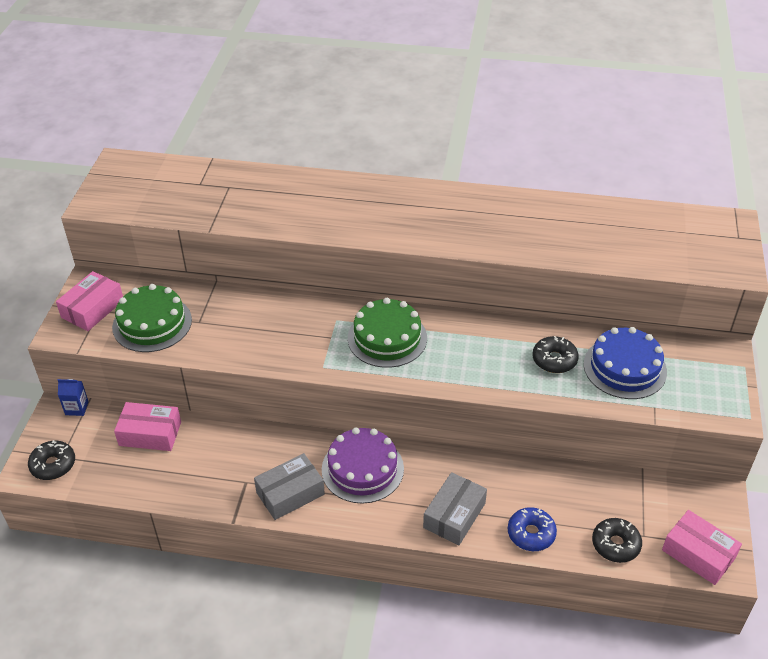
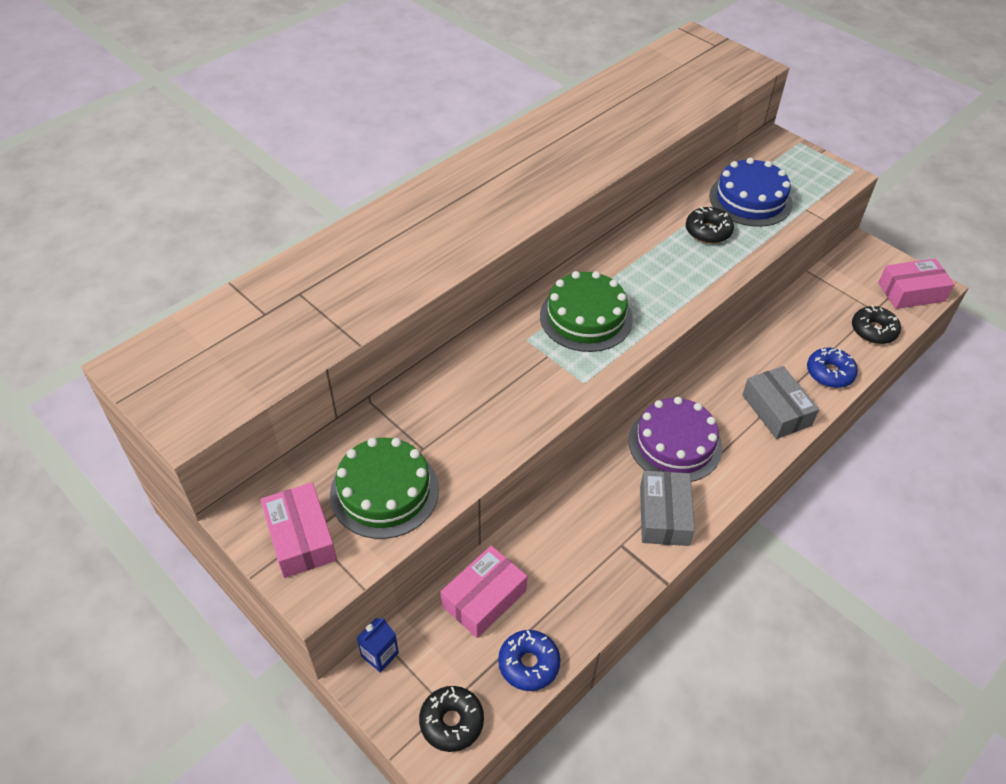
camera: 55 degrees left, 5 degrees up
none -> blue donut [498,630,560,691]

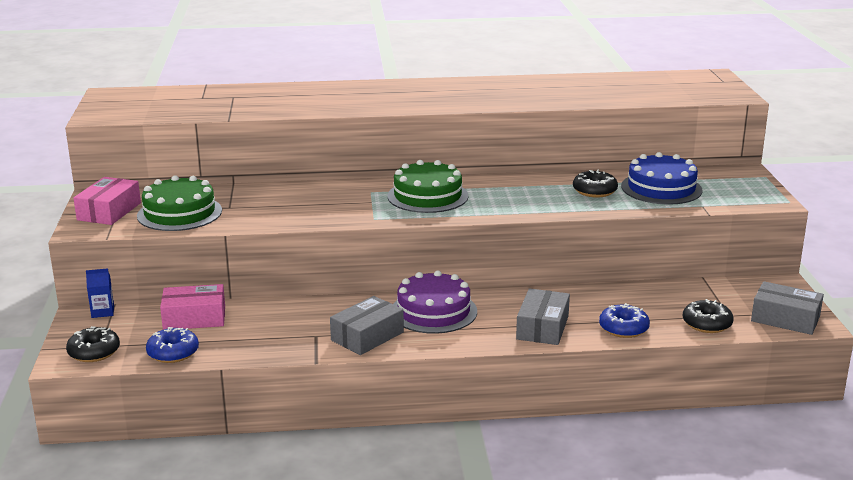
camera: 40 degrees right, 25 degrees down
pink box [878,259,955,309] -> grey box [751,281,824,335]

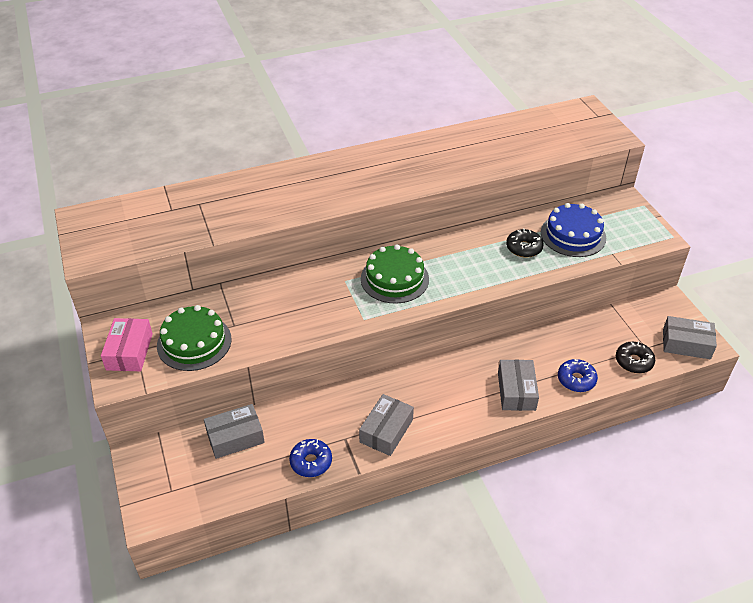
camera: 15 degrees left, 20 degrees up
black donut [66,326,120,362] -> none
blue carton [86,268,114,318] -> none
blue donut [146,327,199,363] -> blue donut moved to [289,439,332,477]
pink box [160,284,225,330] -> grey box [204,404,265,459]
purple cake [393,270,477,334] -> none

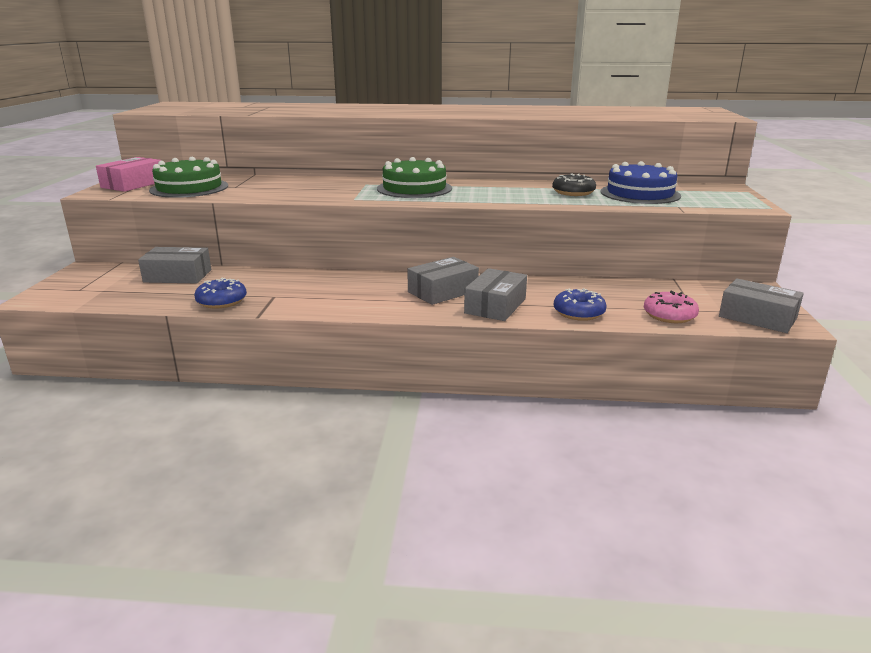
camera: 25 degrees right, 20 degrees down
grey box [359,394,414,456] -> grey box moved to [407,257,479,305]
black donut [616,341,655,373] -> pink donut [644,291,699,323]

